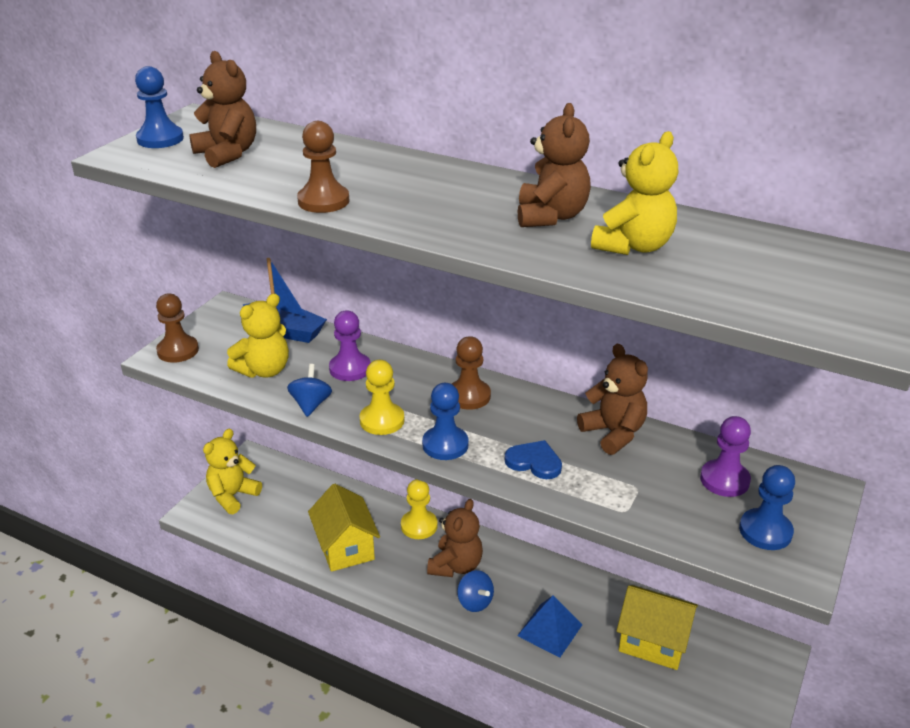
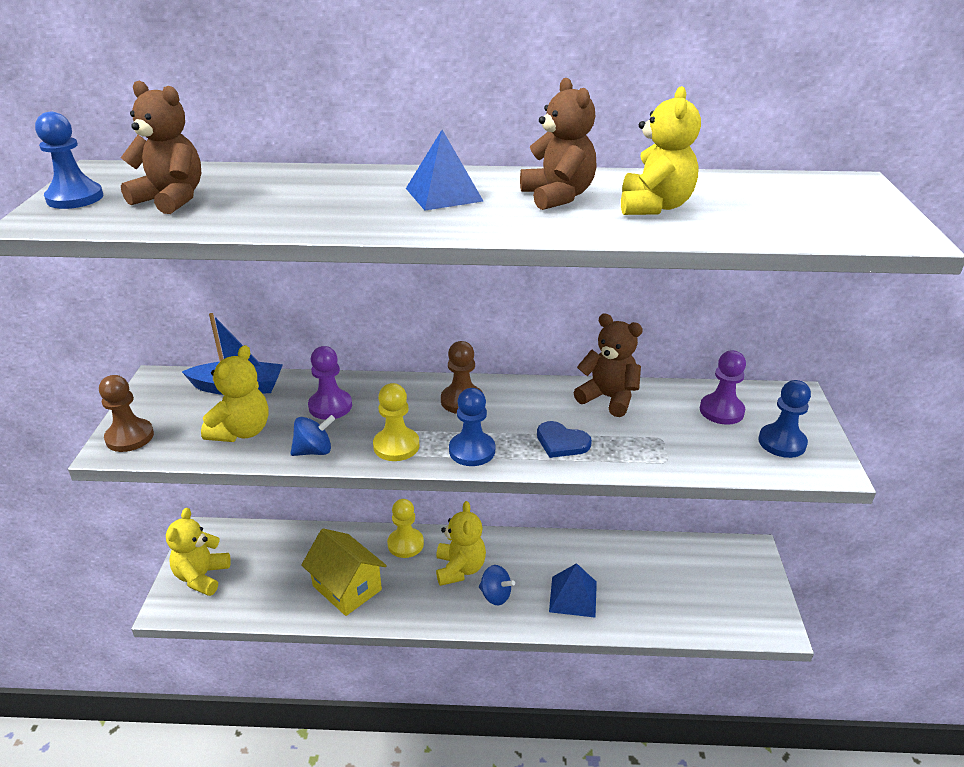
camera: 25 degrees left, 0 degrees up
blue spinning top [287,364,332,417] -> blue spinning top turned 90 degrees clockwise [290,415,335,456]
brown pawn [297,121,349,213] -> none
brown teddy bear [427,499,483,577] -> yellow teddy bear [436,501,486,586]
blue heart [505,440,562,479] -> blue heart turned 150 degrees counterclockwise [537,421,592,458]
yellow house [617,585,698,670] -> none
none -> blue pyramid [406,130,483,211]

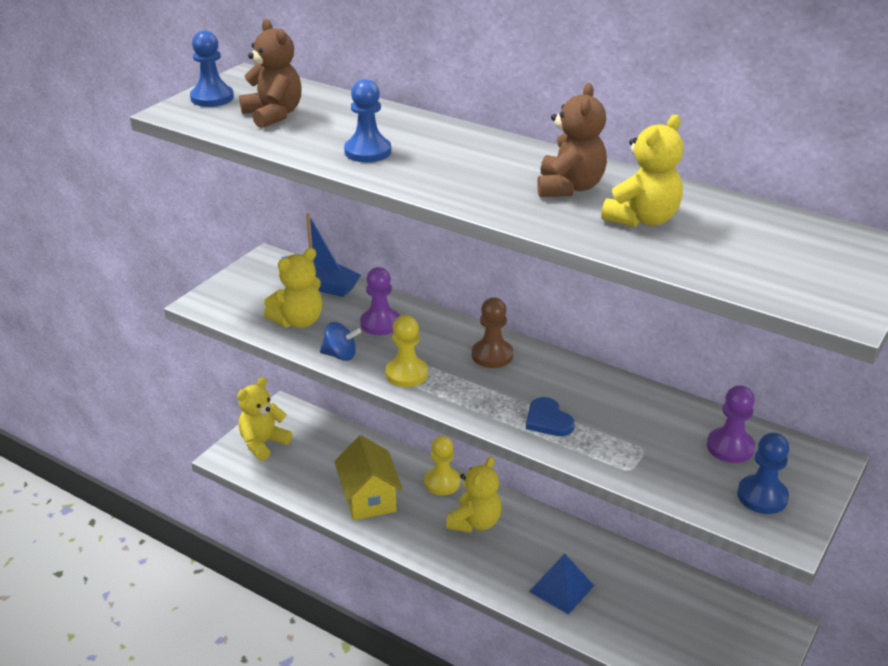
camera: 30 degrees right, 0 degrees up
brown pawn [99,375,154,452] -> none
blue pyramid [406,130,483,211] -> none
blue pawn [449,388,495,466] -> blue pawn moved to [344,79,391,162]
blue spinning top [479,565,515,605] -> none
brown teddy bear [573,313,643,417] -> none

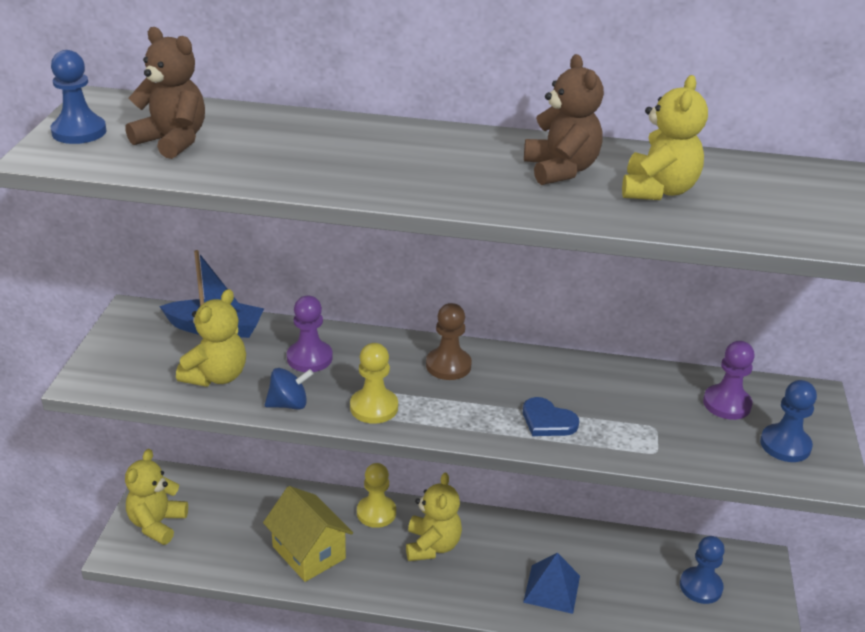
camera: 25 degrees left, 0 degrees up
blue pawn [344,79,391,162] -> blue pawn moved to [680,536,725,604]

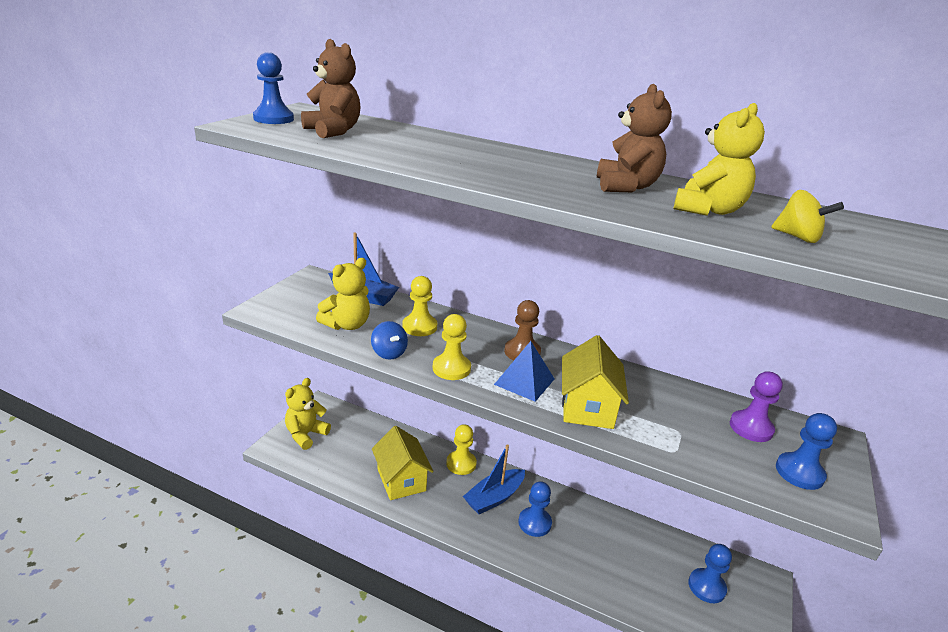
camera: 15 degrees right, 5 degrees down
blue spinning top [265,368,314,410] -> blue spinning top turned 60 degrees clockwise [371,321,408,360]
purple pawn [287,296,333,372] -> yellow pawn [402,276,437,336]
yellow teddy bear [406,473,462,561] -> blue boat [463,444,525,514]
blue heart [523,397,579,436] -> yellow house [562,335,629,429]
blue pyramid [523,552,580,614] -> blue pyramid moved to [494,341,555,402]
none -> blue pawn [518,481,552,537]
none -> yellow spinning top [771,190,844,243]

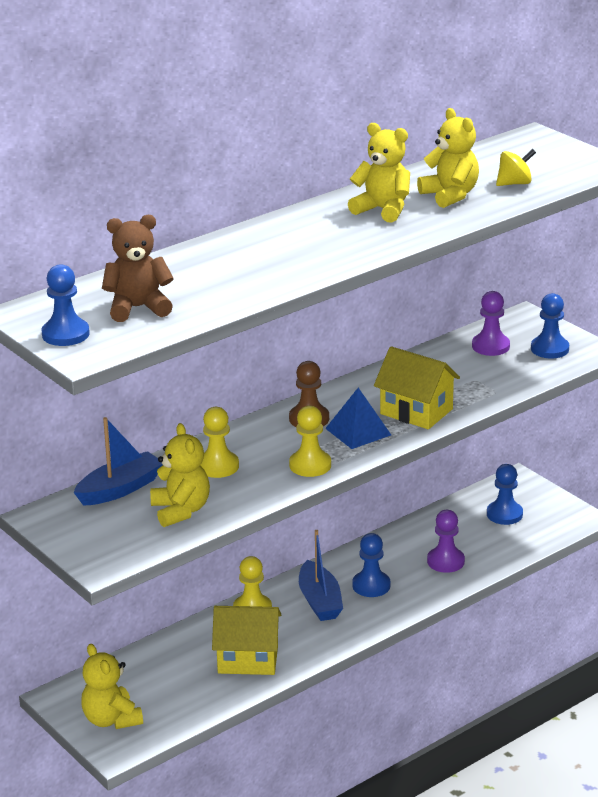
camera: 60 degrees left, 0 degrees up
blue spinning top [371,321,408,360] -> none
brown teddy bear [597,84,672,192] -> yellow teddy bear [348,123,410,223]
none -> purple pawn [427,510,465,573]

